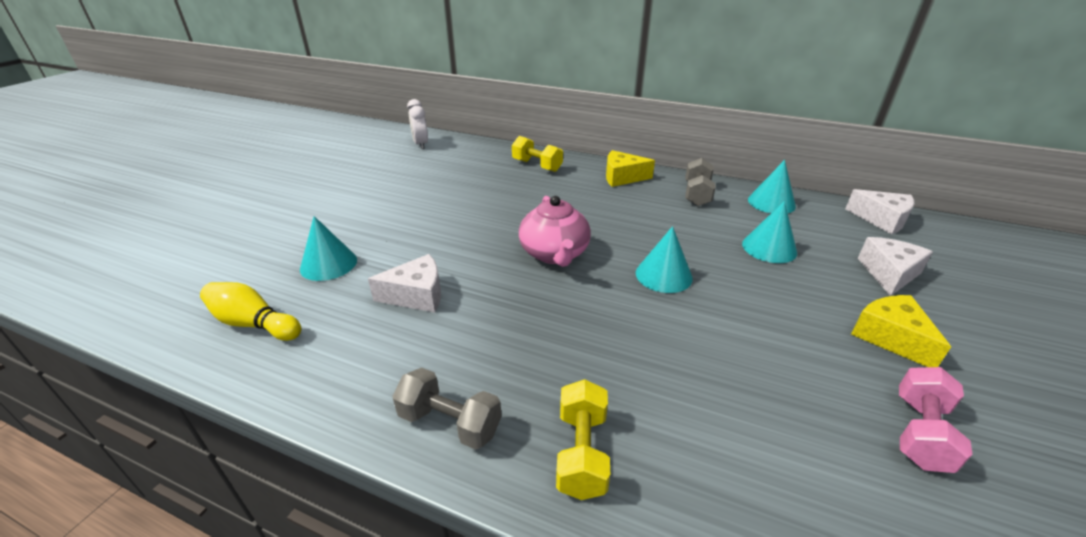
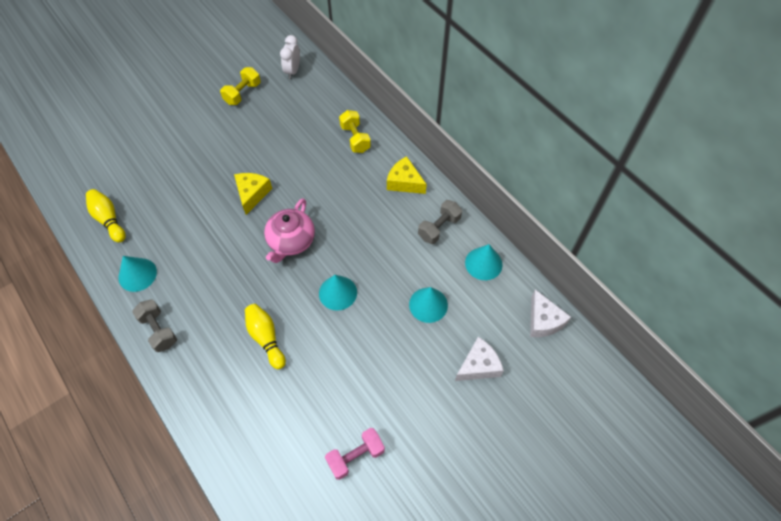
camera: 30 degrees right, 25 degrees up
turquoise cone [300,216,357,281] -> turquoise cone moved to [118,256,157,292]
white cheese [368,254,441,313] -> none
yellow dumbbell [556,379,610,500] -> yellow dumbbell moved to [220,67,261,105]
yellow cheese [851,295,951,367] -> yellow cheese moved to [234,173,272,215]
none -> yellow bowling pin [245,304,286,369]

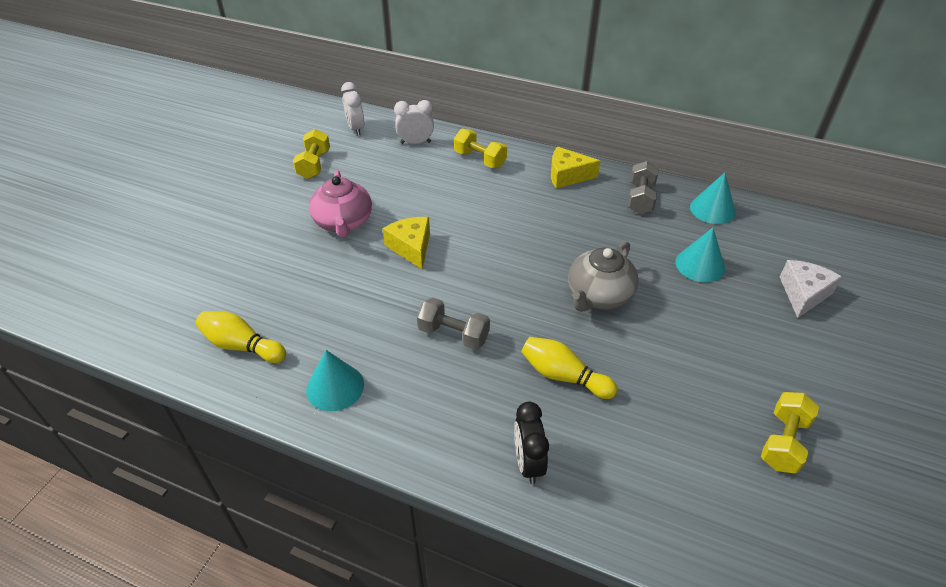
camera: 30 degrees left, 15 degrees down
grey dumbbell [132,299,177,352] -> grey dumbbell moved to [417,297,490,350]
pink teapot [264,198,315,263] -> pink teapot moved to [309,170,372,238]
turquoise cone [319,275,357,311] -> grey teapot [568,242,639,312]
pink dumbbell [325,428,385,480] -> yellow dumbbell [761,392,819,473]
white cheese [530,289,571,337] -> none
none -> white clock [394,100,434,144]
none -> black clock [514,402,549,484]

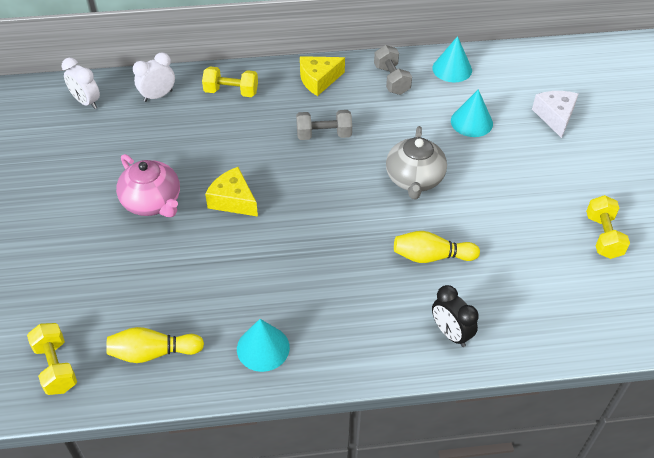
camera: 30 degrees left, 5 degrees up
yellow dumbbell [293,129,330,179] -> yellow dumbbell moved to [27,323,77,395]
grey dumbbell [417,297,490,350] -> grey dumbbell moved to [296,110,352,140]

